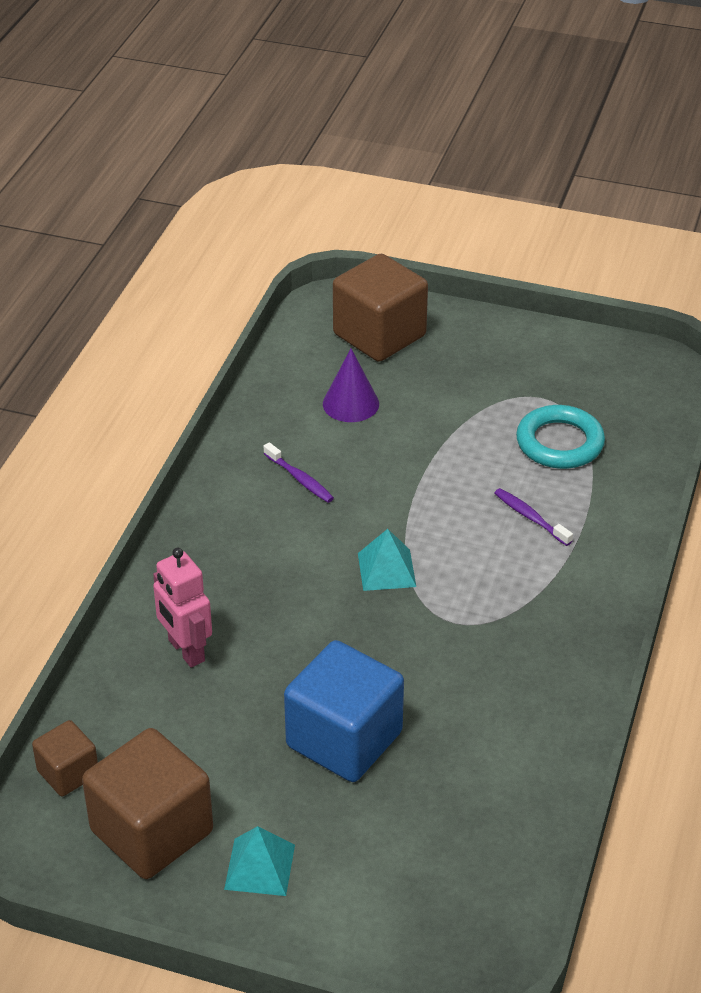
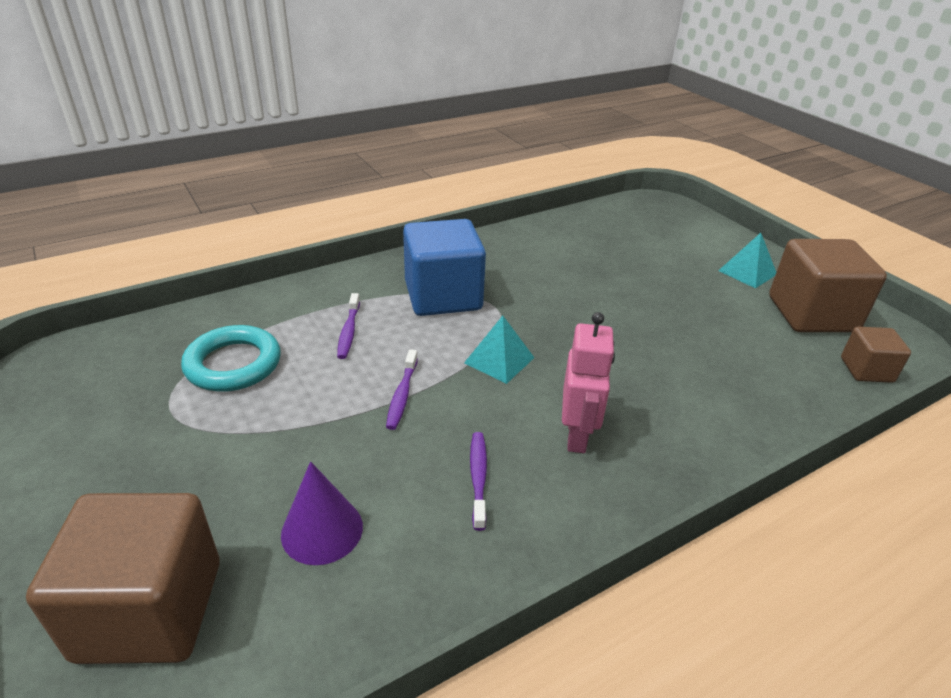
camera: 140 degrees left, 5 degrees down
pink robot [153,548,212,668] -> pink robot moved to [562,312,615,453]
blue cube [284,640,404,782] -> blue cube moved to [403,219,486,316]
none -> purple toothbrush [386,349,418,430]

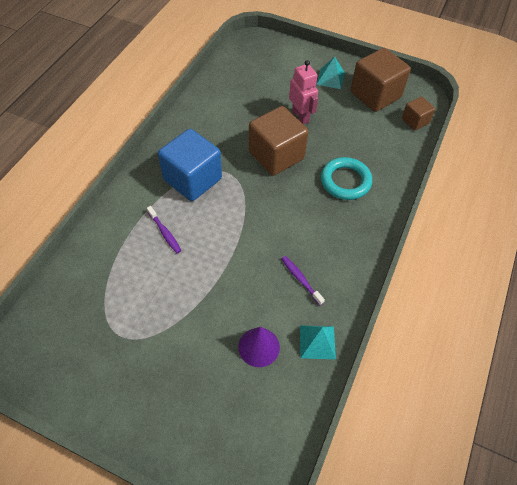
camera: 35 degrees left, 20 degrees up
brown cube [26,493,220,664] -> brown cube moved to [249,106,308,176]
turquoise ring [181,325,281,392] -> turquoise ring moved to [321,157,372,200]
purple toothbrush [386,349,418,430] -> none
turquoise pyramid [464,316,534,384] -> turquoise pyramid moved to [300,325,336,359]
pink robot [562,312,615,453] -> pink robot moved to [289,60,318,124]

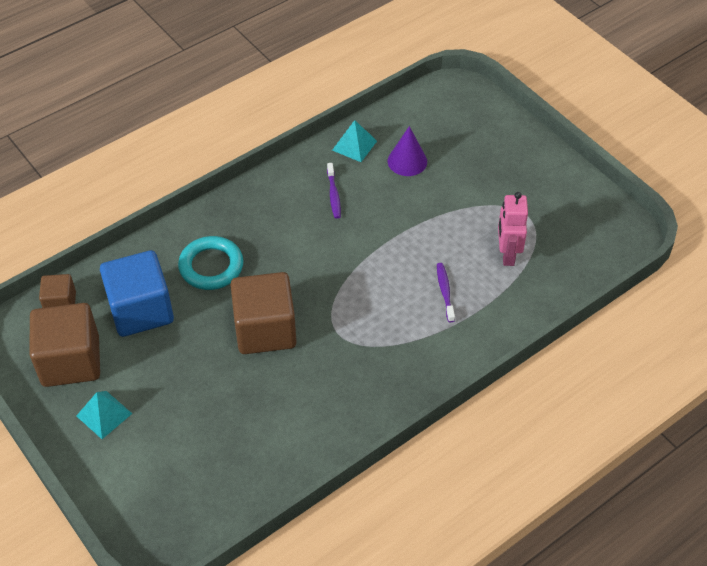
camera: 150 degrees left, 5 degrees down
blue cube [158,129,222,201] -> blue cube moved to [100,250,174,337]
pink robot [289,60,318,124] -> pink robot moved to [498,192,528,266]

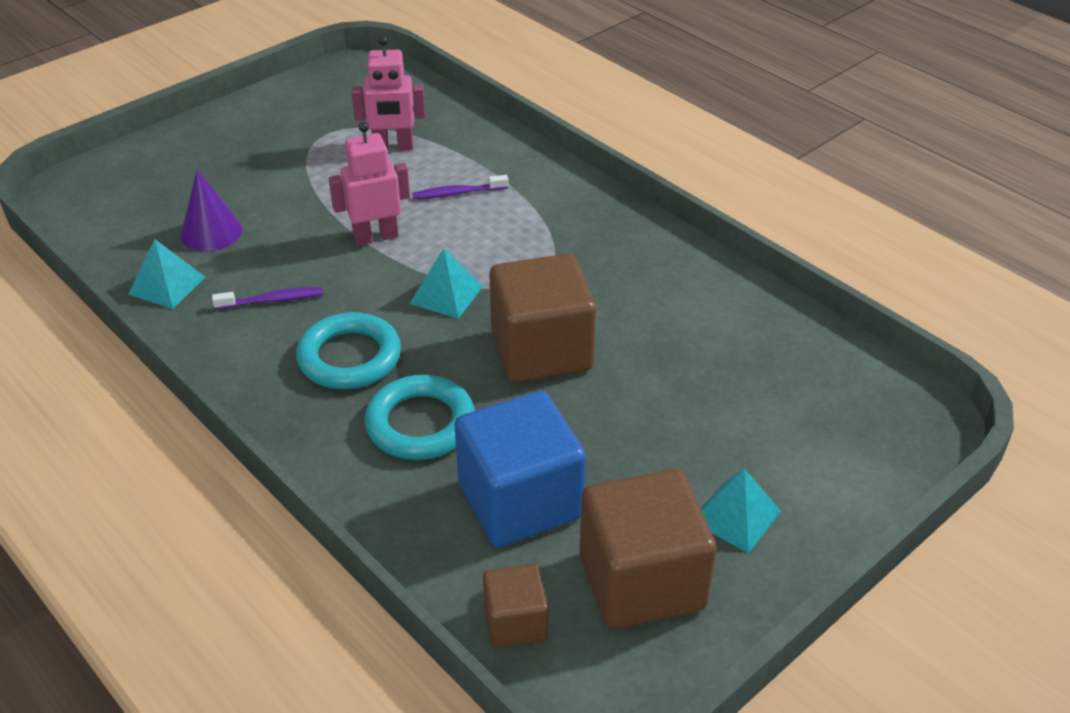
camera: 95 degrees left, 10 degrees down
none -> turquoise ring [296,312,401,389]
none -> pink robot [329,122,410,246]
none -> turquoise pyramid [410,248,483,319]

